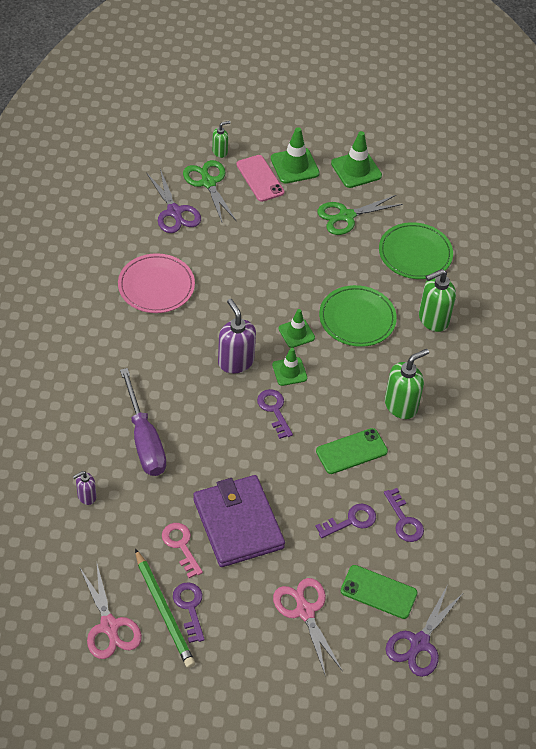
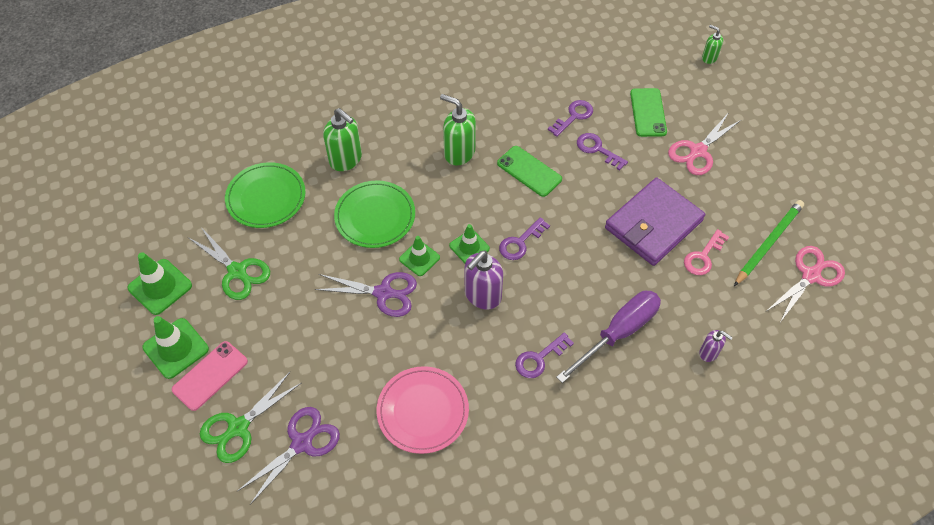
camera: 110 degrees left, 5 degrees up
purple key [173,582,205,643] -> purple key moved to [515,332,574,378]
green soap dispenser [212,121,231,158] -> green soap dispenser moved to [702,25,723,64]
purple scissors [386,587,462,677] -> purple scissors moved to [314,272,417,317]

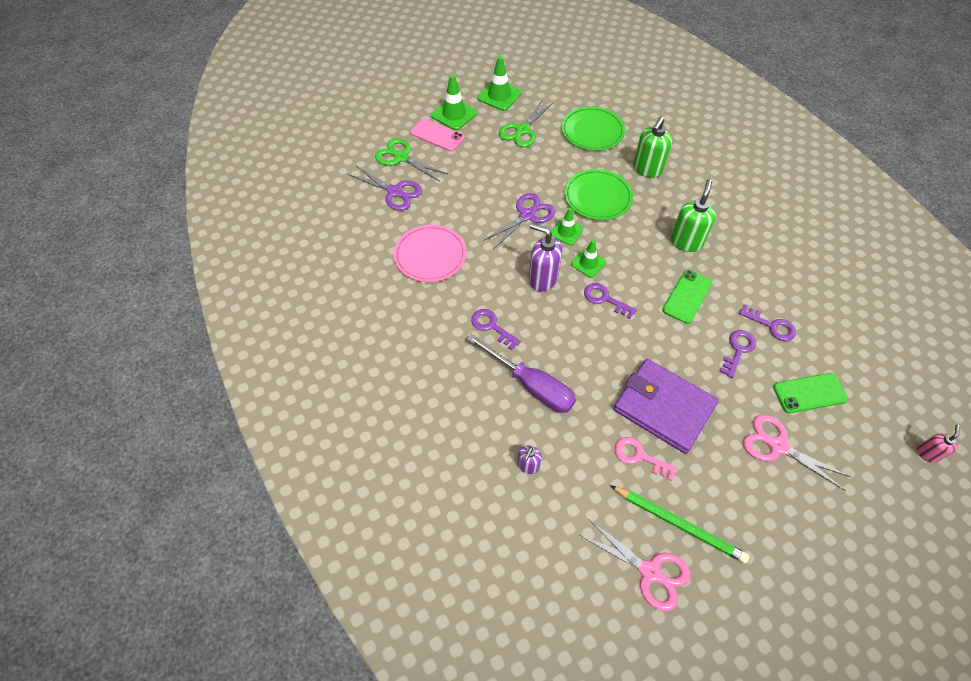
camera: 80 degrees right, 0 degrees up
purple scissors [314,272,417,317] -> purple scissors turned 135 degrees counterclockwise [483,193,555,250]
green soap dispenser [702,25,723,64] -> pink soap dispenser [917,425,960,462]

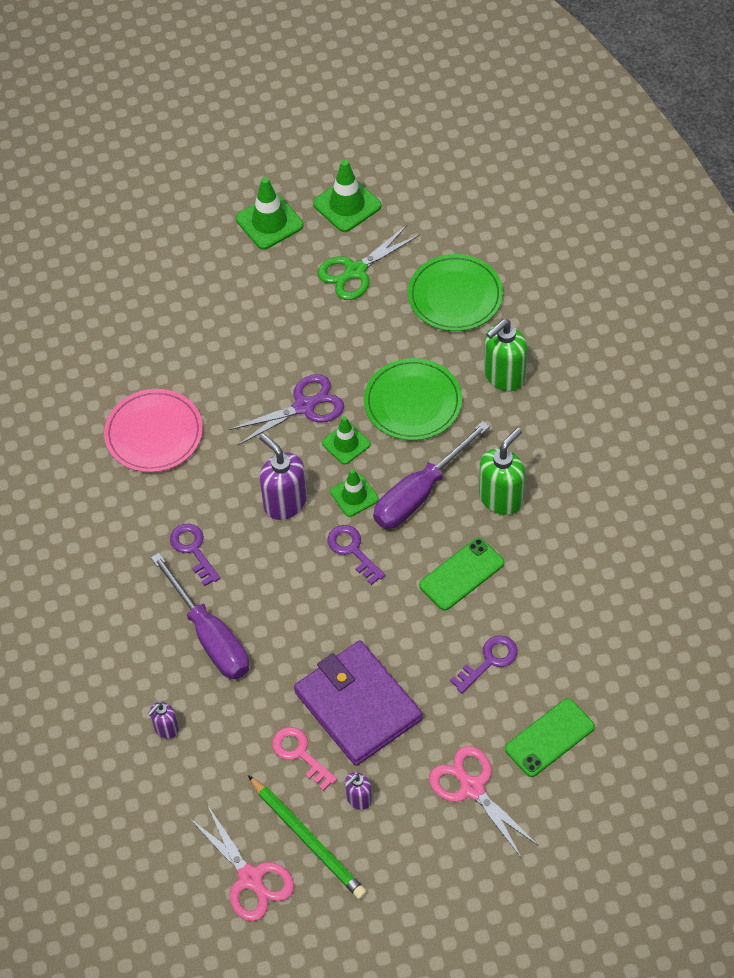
camera: 20 degrees right, 0 degrees up
purple scissors [347,166,422,211] -> none
green scissors [375,138,447,182] -> none
pink phone [410,118,465,152] -> none
purple key [739,304,796,341] -> none
green phone [773,373,848,413] -> green phone turned 45 degrees counterclockwise [505,698,595,777]
pink soap dispenser [917,425,960,462] -> none
none -> purple soap dispenser [344,772,372,810]
none -> purple screwdriver [373,421,490,529]

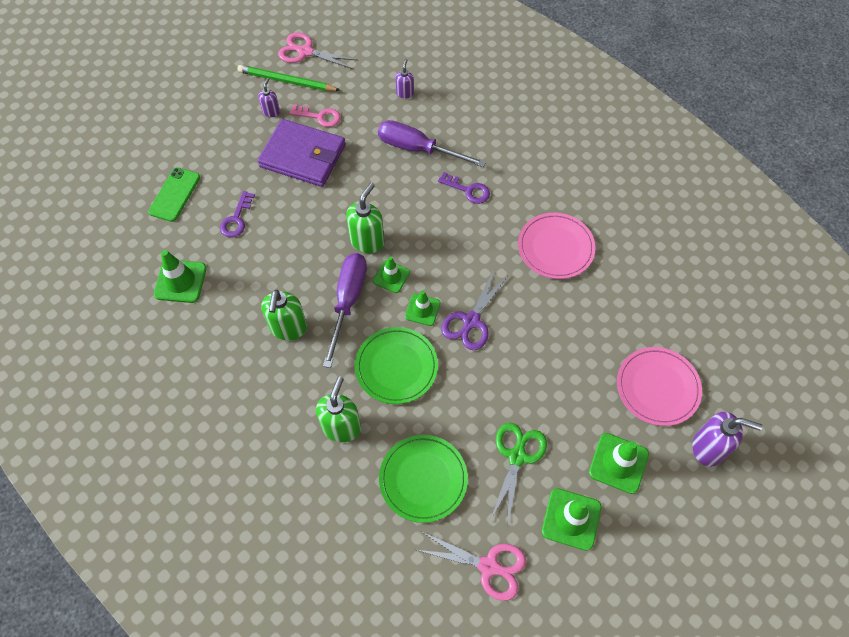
camera: 145 degrees right, 5 degrees up
purple soap dispenser [259,434,307,520] -> purple soap dispenser moved to [692,412,762,467]
purple key [327,525,385,585] -> green soap dispenser [346,183,384,253]
green phone [419,538,504,611] -> none
pink scissors [429,746,539,859] -> pink scissors moved to [417,532,526,601]
none -> green traffic cone [154,250,207,303]
none -> pink plate [617,347,702,426]

